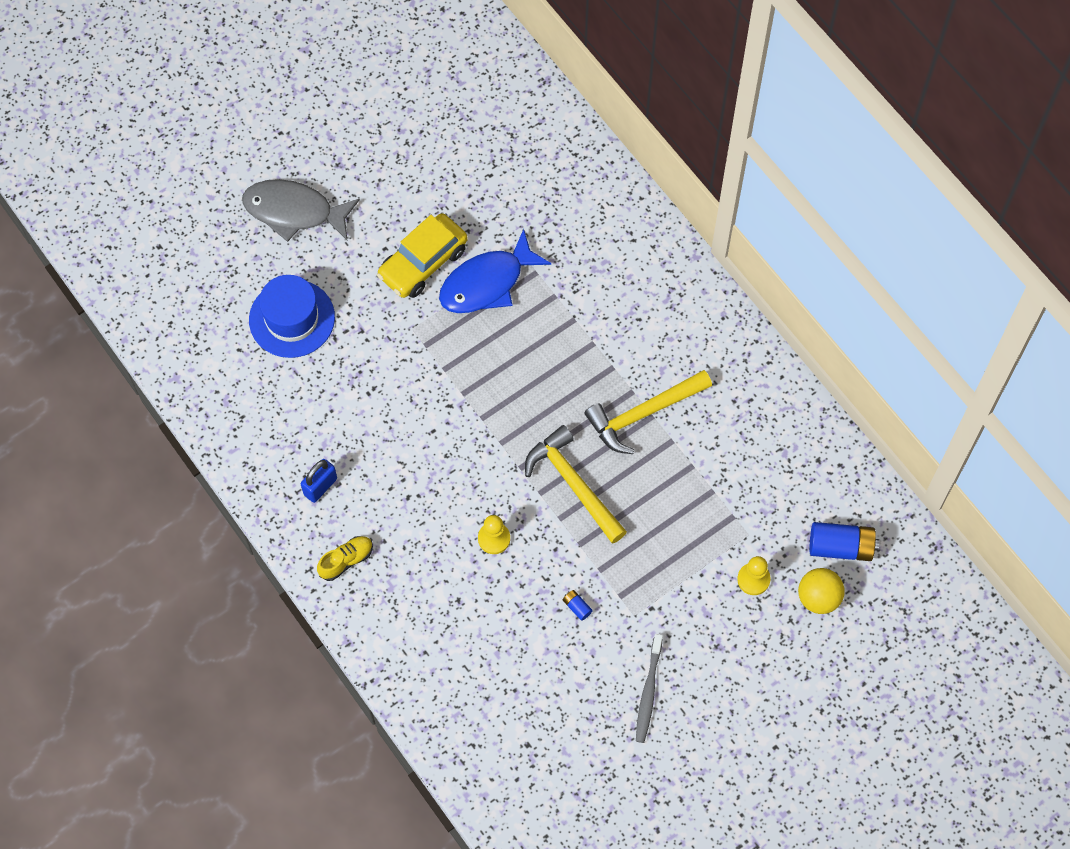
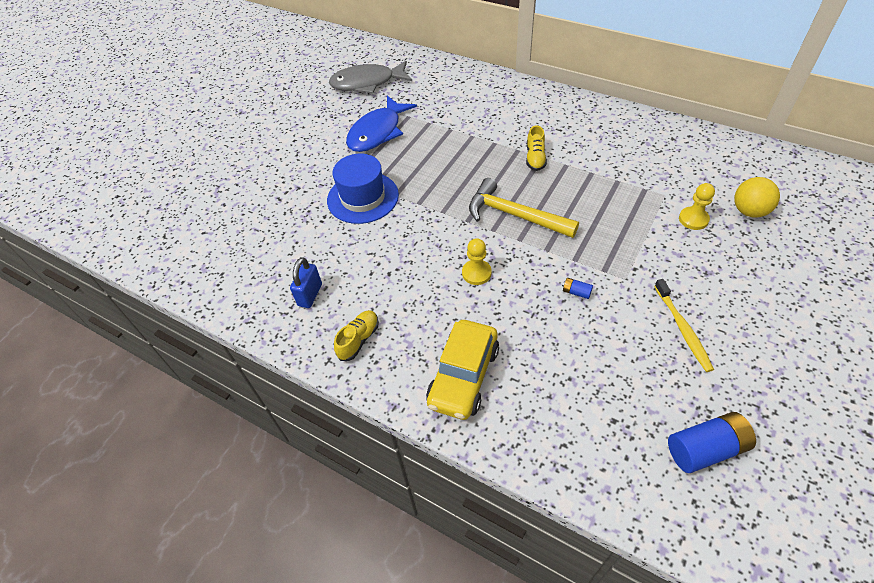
camera: 20 degrees left, 15 degrees down
grey fish [242,179,360,242] -> grey fish moved to [329,61,412,94]
blue hat [249,275,335,358] -> blue hat moved to [327,154,399,224]
yellow car [377,213,468,298] -> yellow car moved to [426,320,499,420]
yellow hammer [585,370,712,454] -> yellow shoe [526,125,547,171]
grey toothbrush [636,634,663,743] -> yellow toothbrush [654,279,714,372]
blue battery [810,522,879,561] -> blue battery moved to [668,412,756,473]

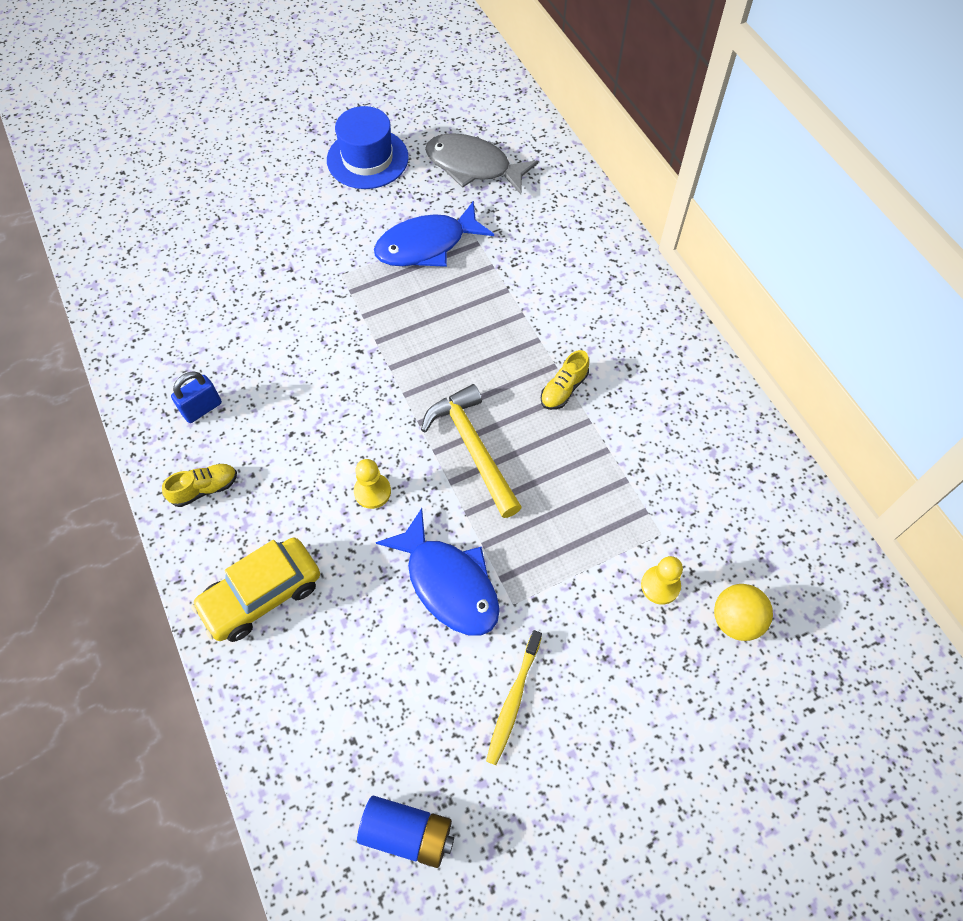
camera: 30 degrees right, 10 degrees up
blue hat [327,154,399,224] -> blue hat moved to [327,106,409,189]
blue battery [562,278,593,299] -> blue fish [376,508,500,636]

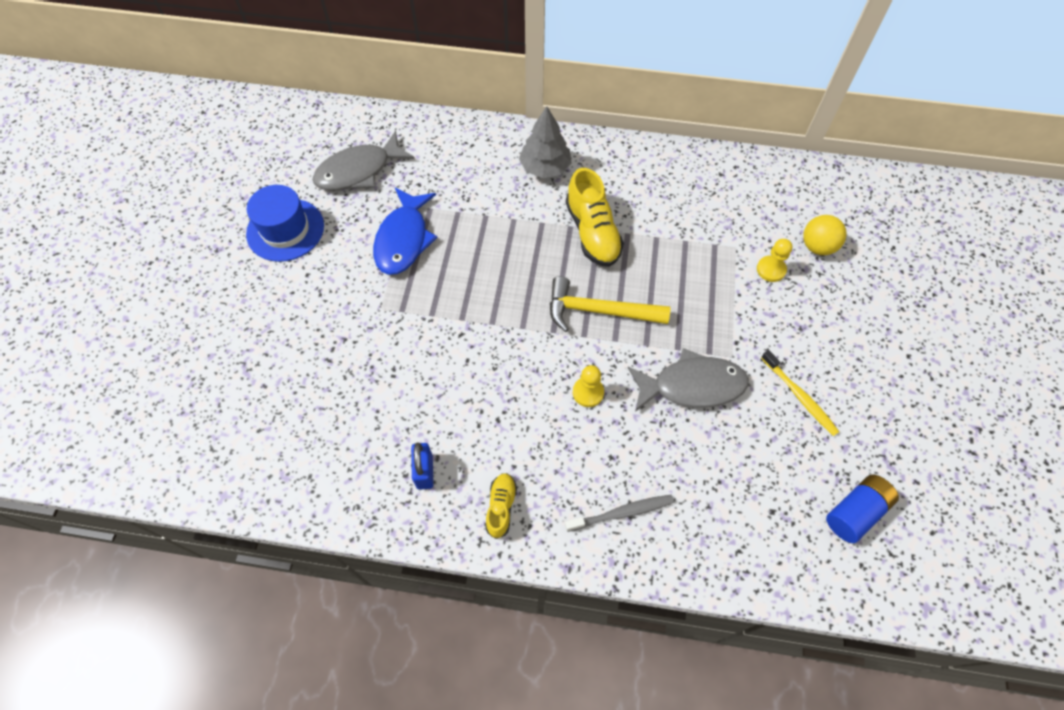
camera: 55 degrees left, 0 degrees up
yellow car [191,538,320,642] -> grey toothbrush [565,495,674,532]
blue fish [376,508,500,636] -> grey fish [628,348,749,412]
yellow shoe [541,350,589,410] -> yellow shoe [566,168,624,267], size x1.82
none -> grey tree [519,106,571,178]

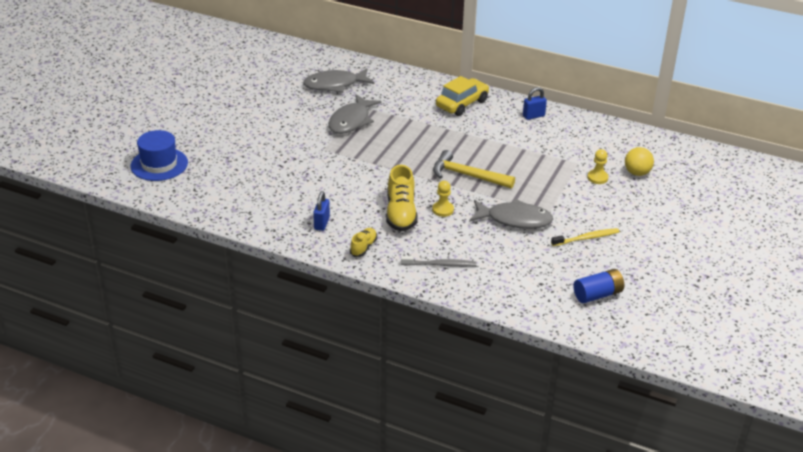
camera: 15 degrees right, 25 degrees down
blue hat [246,185,324,262] -> blue hat moved to [130,130,188,181]
blue fish [373,188,437,275] -> grey fish [328,94,382,134]
grey tree [519,106,571,178] -> yellow car [436,76,489,116]
yellow shoe [566,168,624,267] -> yellow shoe moved to [386,165,418,231]
yellow toothbrush [761,350,839,436] -> yellow toothbrush turned 90 degrees counterclockwise [551,228,619,246]
none -> blue padlock [523,87,547,120]

